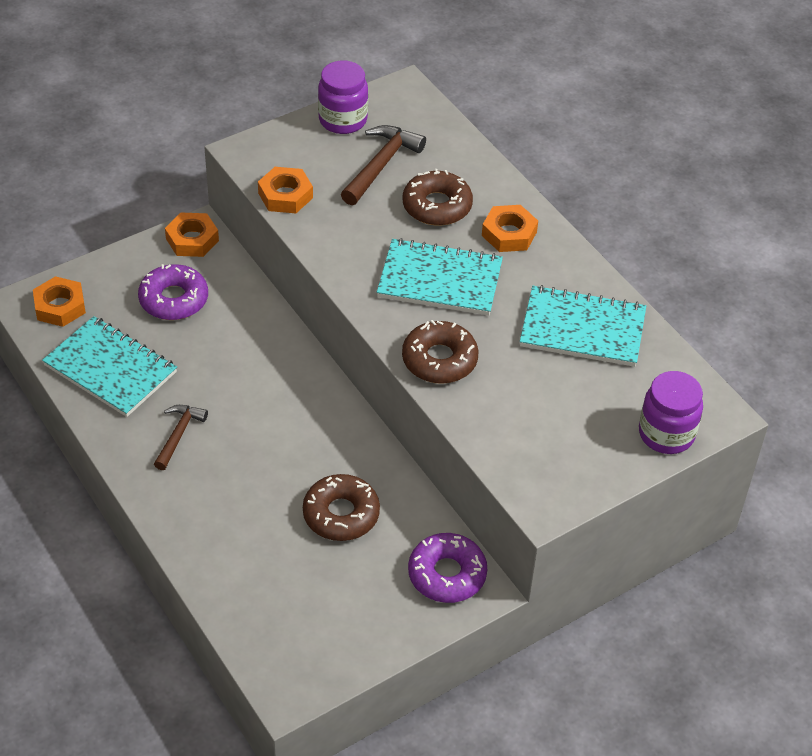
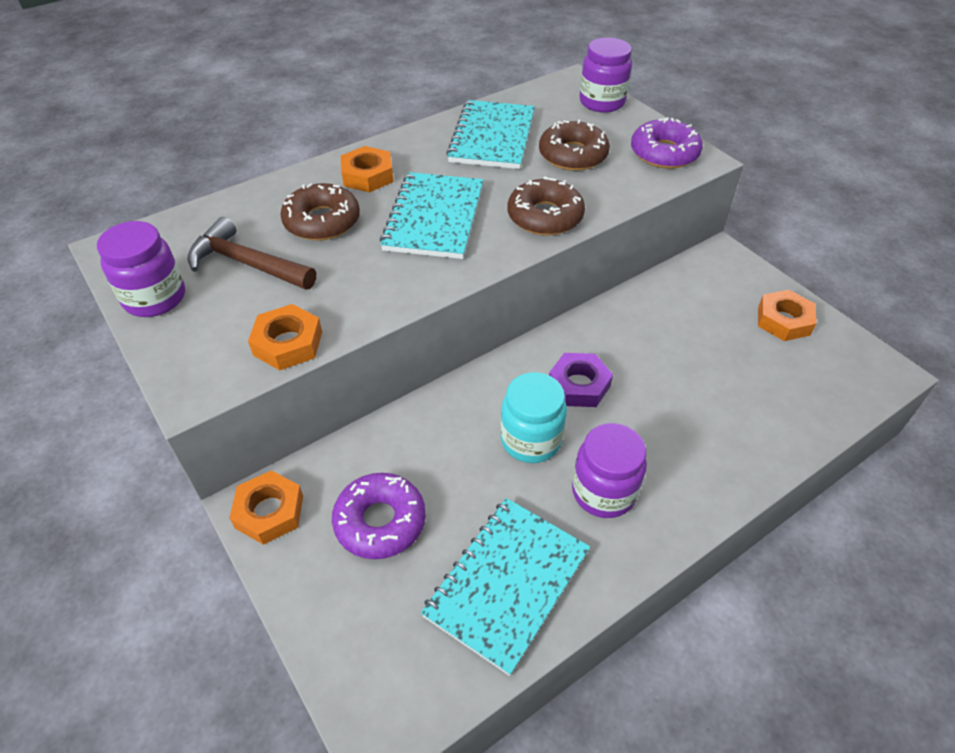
camera: 90 degrees left, 0 degrees up
orange nut [33,276,86,327] -> orange nut moved to [758,290,817,341]
brown hammer [154,405,208,470] -> purple jar [572,423,647,518]
brown donut [303,474,380,541] -> brown donut moved to [539,119,610,171]
purple donut [408,533,487,603] -> purple donut moved to [631,117,703,169]
none -> turquoise jar [500,372,567,463]
none -> purple nut [549,353,613,407]

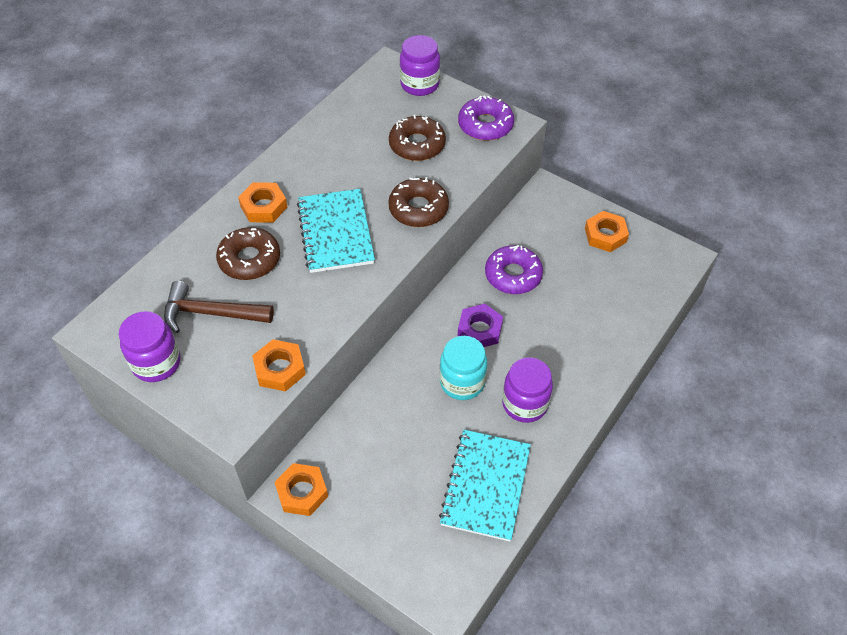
camera: 20 degrees left, 5 degrees up
purple donut [332,473,426,559] -> purple donut moved to [485,245,543,294]
turquoise notebook [446,100,535,169] -> none

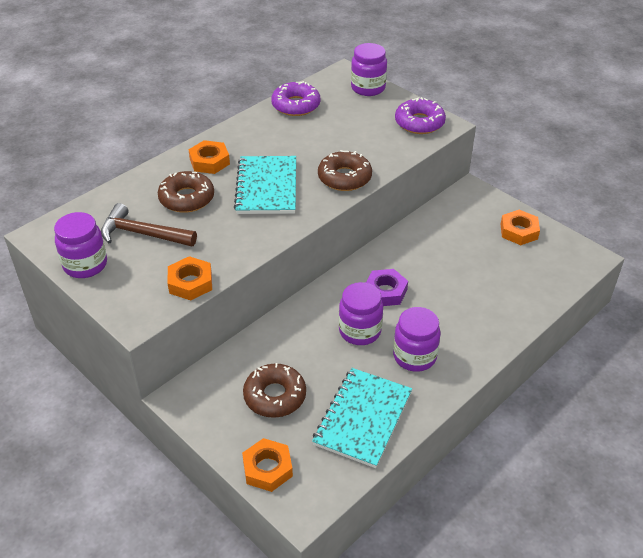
camera: 10 degrees right, 10 degrees down
orange nut [275,463,328,516] -> orange nut moved to [242,438,293,492]
brown donut [389,115,446,161] -> brown donut moved to [243,363,306,418]
turquoise jar [440,336,487,400] -> purple jar [339,282,383,345]
purple donut [485,245,543,294] -> purple donut moved to [271,81,320,116]

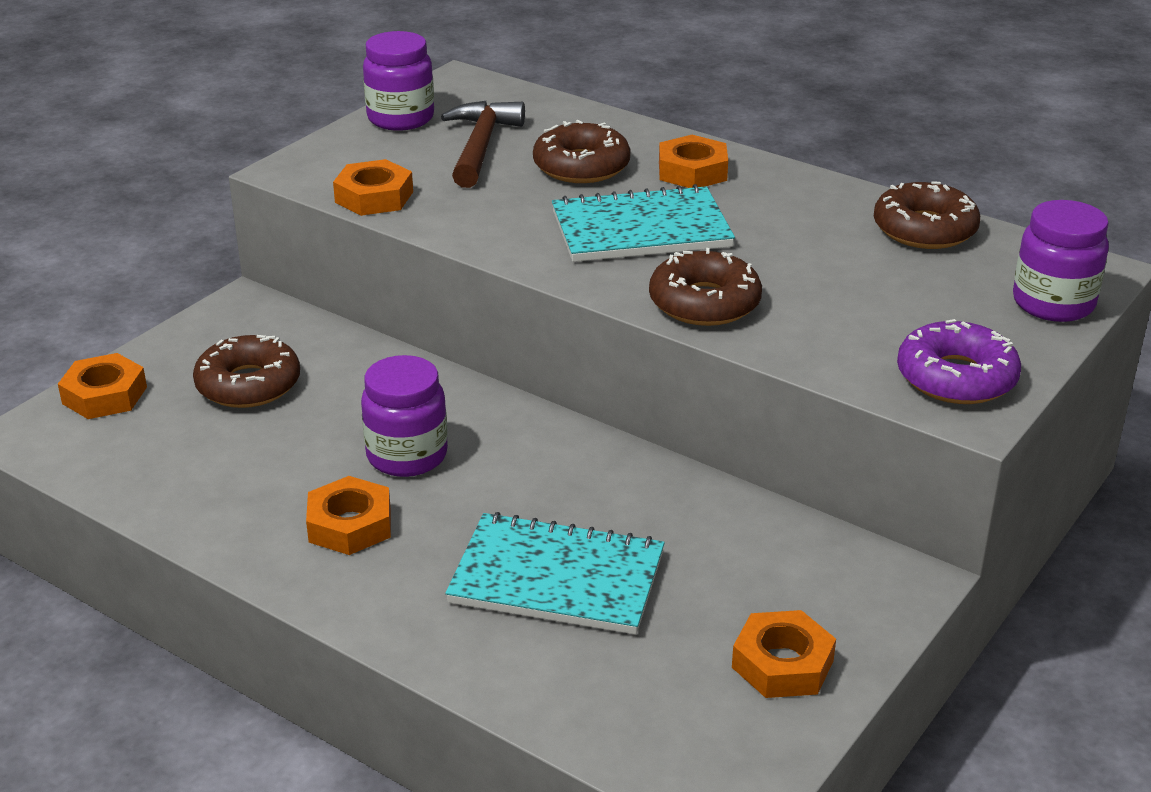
camera: 80 degrees right, 10 degrees down
purple donut [271,81,320,116] -> brown donut [874,181,980,249]
turquoise notebook [312,368,412,468] -> turquoise notebook moved to [445,512,665,635]
purple nut [366,269,408,306] -> none
purple jar [393,307,441,372] -> orange nut [306,476,391,555]

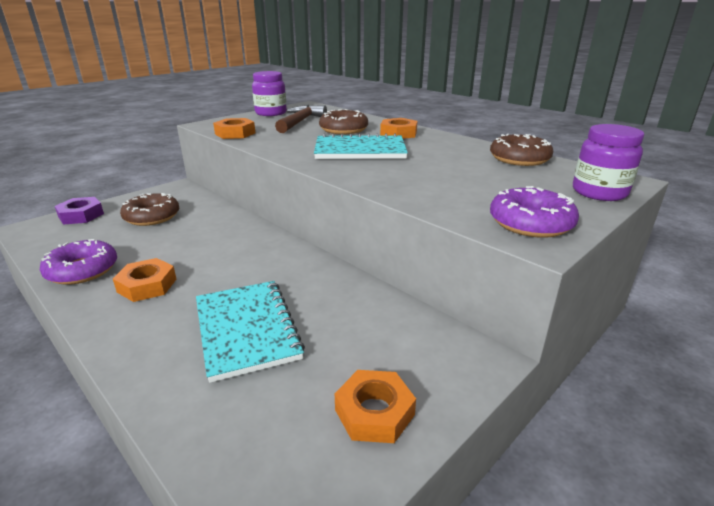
camera: 10 degrees right, 5 degrees down
orange nut [58,353,147,419] -> purple nut [55,197,104,225]
purple jar [361,355,448,477] -> none
turquoise notebook [445,512,665,635] -> turquoise notebook turned 45 degrees clockwise [196,281,305,383]
brown donut [649,248,762,326] -> none
none -> purple donut [40,239,117,285]

